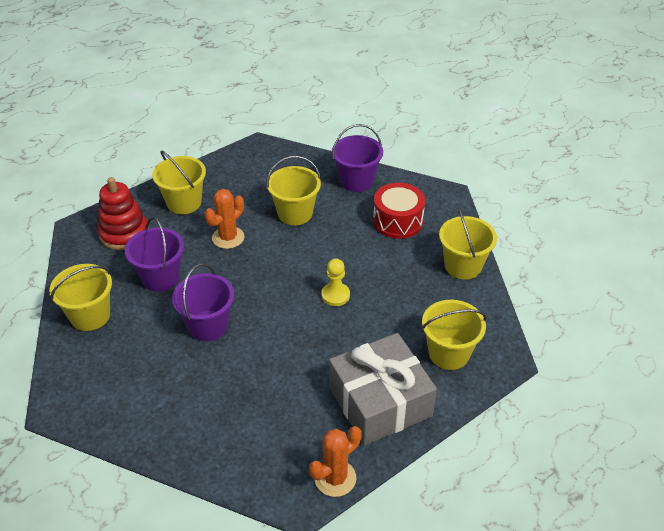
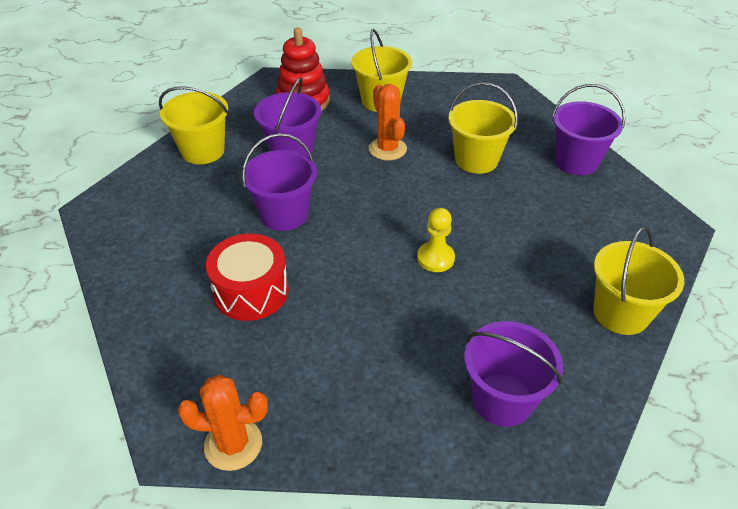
camera: 40 degrees right, 0 degrees up
orange cactus [205,189,245,249] -> orange cactus turned 75 degrees clockwise [369,84,407,160]
grey gift [329,333,437,446] -> none
red drum [373,183,425,239] -> red drum moved to [206,234,289,321]
yellow bucket [422,300,487,370] -> purple bucket [464,321,563,427]

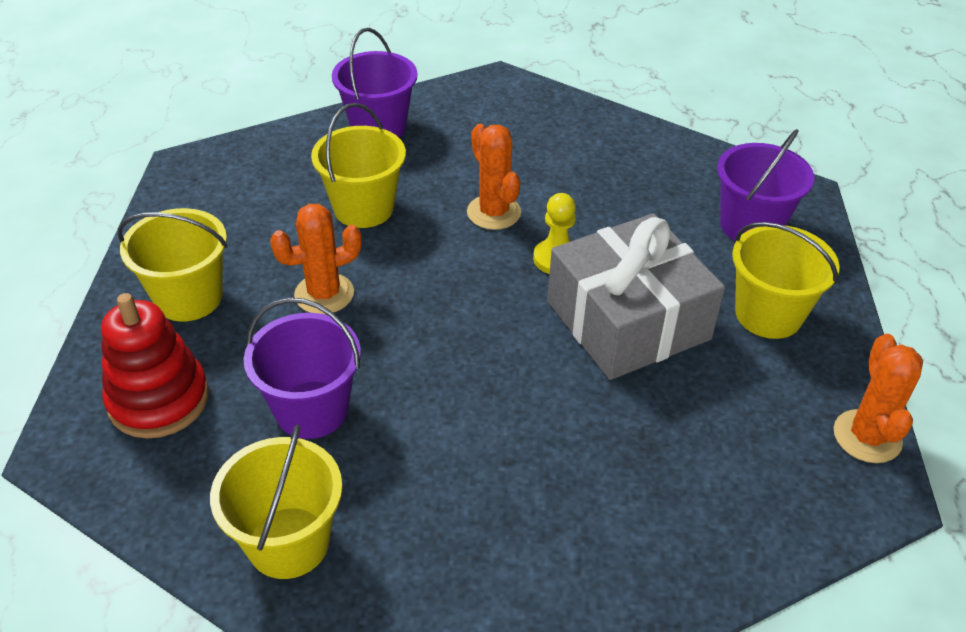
camera: 90 degrees left, 0 degrees up
red drum [206,234,289,321] -> none
purple bucket [242,133,317,231] -> none
yellow bucket [593,226,684,335] -> yellow bucket moved to [732,222,840,339]
none -> orange cactus [467,124,521,230]
none -> grey gift [547,213,725,380]

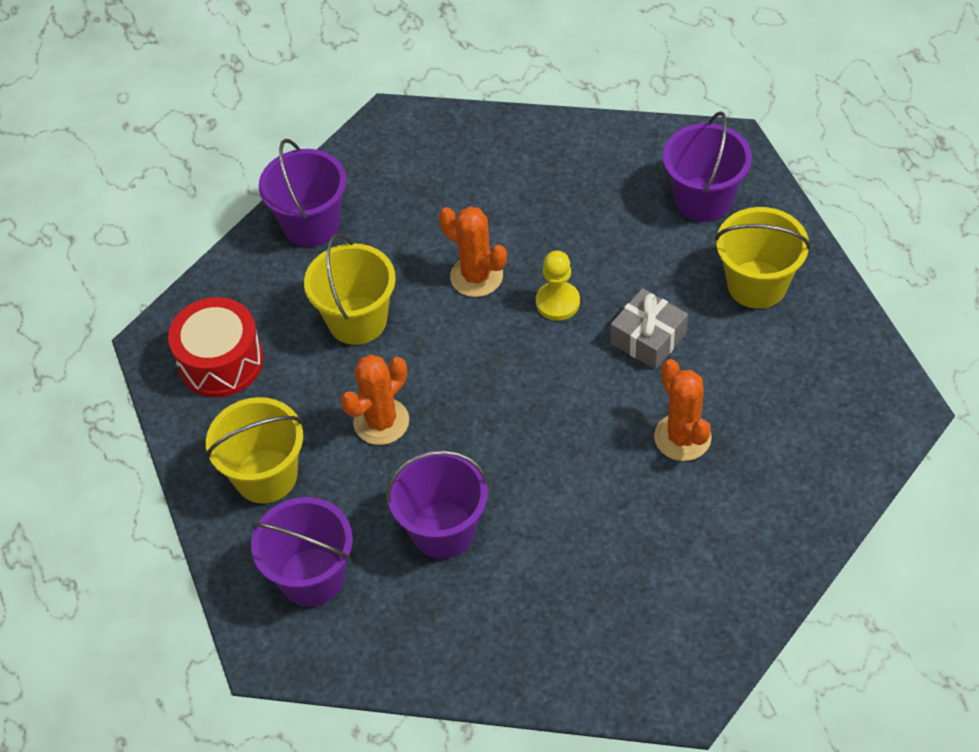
camera: 20 degrees left, 10 degrees up
red stacking toy [101,293,209,439] -> purple bucket [251,497,353,607]
yellow bucket [210,425,342,579] -> none
grey gift [547,213,725,380] -> grey gift [610,288,688,369], size x0.51
orange cactus [834,334,923,463] -> orange cactus moved to [654,359,712,461]
none -> red drum [168,297,264,397]

